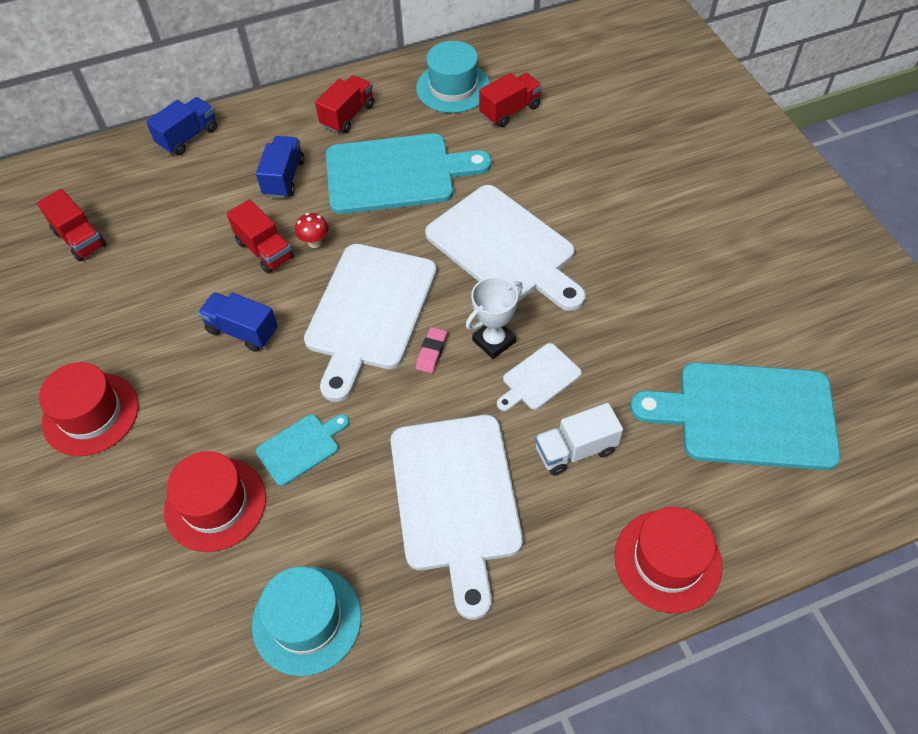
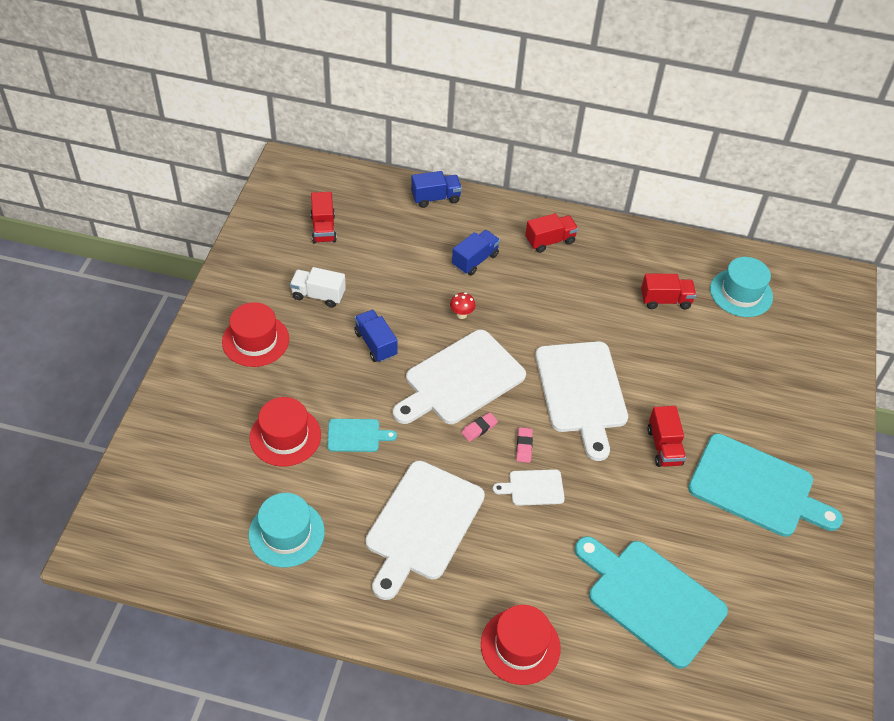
camera: 30 degrees right, 5 degrees down
red truck [227,199,294,273] -> red truck moved to [647,406,686,467]
turquoise cutting board [326,134,492,214] -> turquoise cutting board moved to [688,434,843,537]
turquoise hat [416,41,490,113] -> turquoise hat moved to [710,257,773,317]
white trophy [466,277,523,359] -> pink eraser [516,427,533,463]
white truck [535,403,623,475] -> white truck moved to [290,267,346,308]

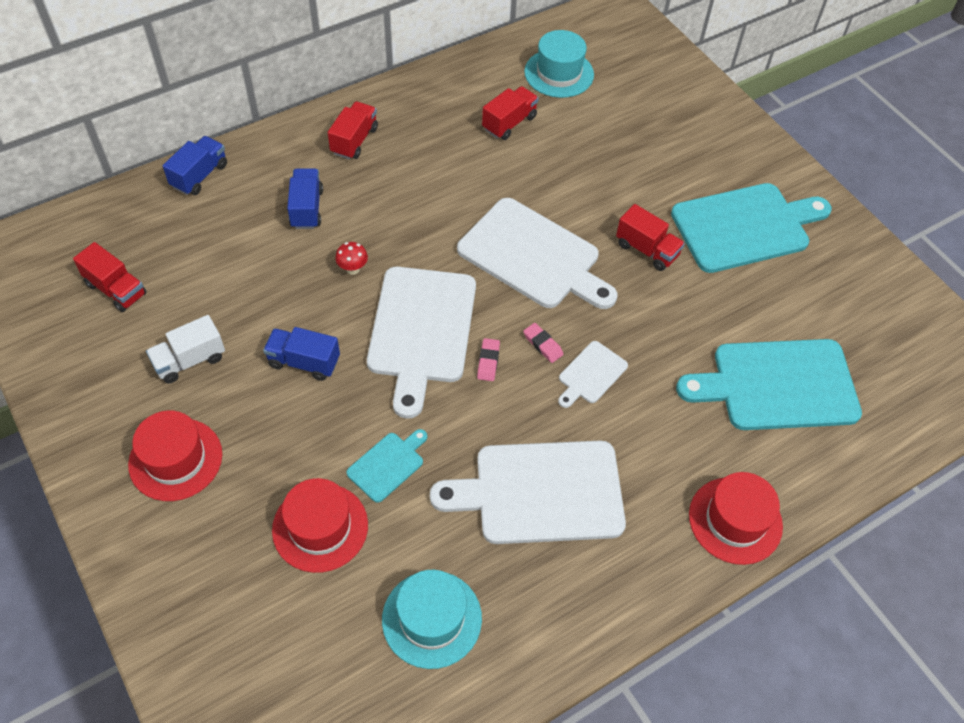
camera: 45 degrees left, 5 degrees up
white cutting board [366,461,485,600] -> white cutting board turned 105 degrees clockwise [430,440,626,544]

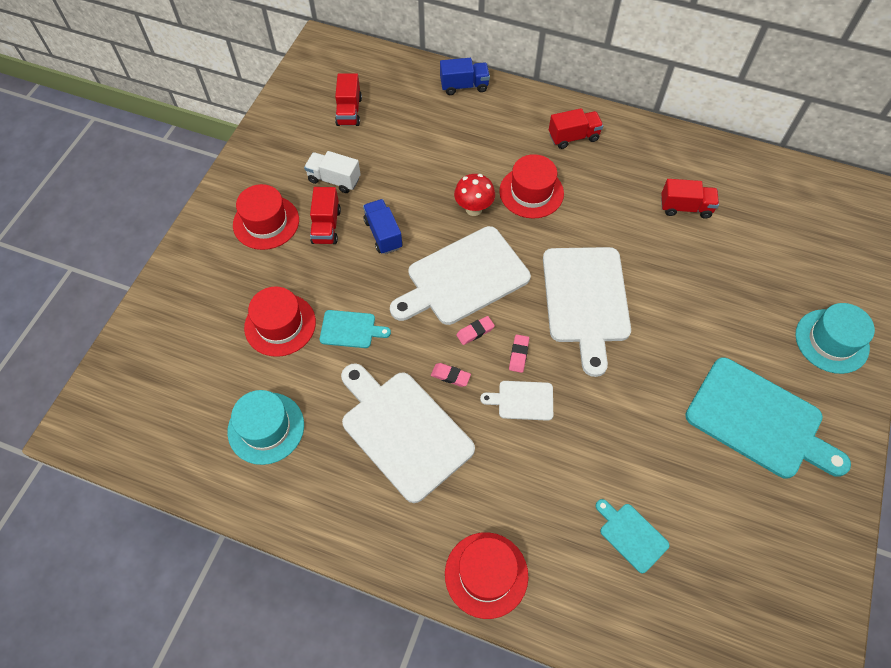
camera: 55 degrees right, 5 degrees up
blue truck [287,168,323,229] -> none
red mushroom [335,242,368,275] -> red mushroom [454,174,495,216], size x1.56
turquoise hat [524,30,594,98] -> turquoise hat moved to [796,303,875,374]
red truck [616,204,685,271] -> red truck moved to [310,187,341,244]
turquoise cutting board [676,339,862,430] -> turquoise cutting board [596,499,670,573], size x0.47
none -> pink eraser [431,363,471,387]
none -> red hat [499,154,564,219]

